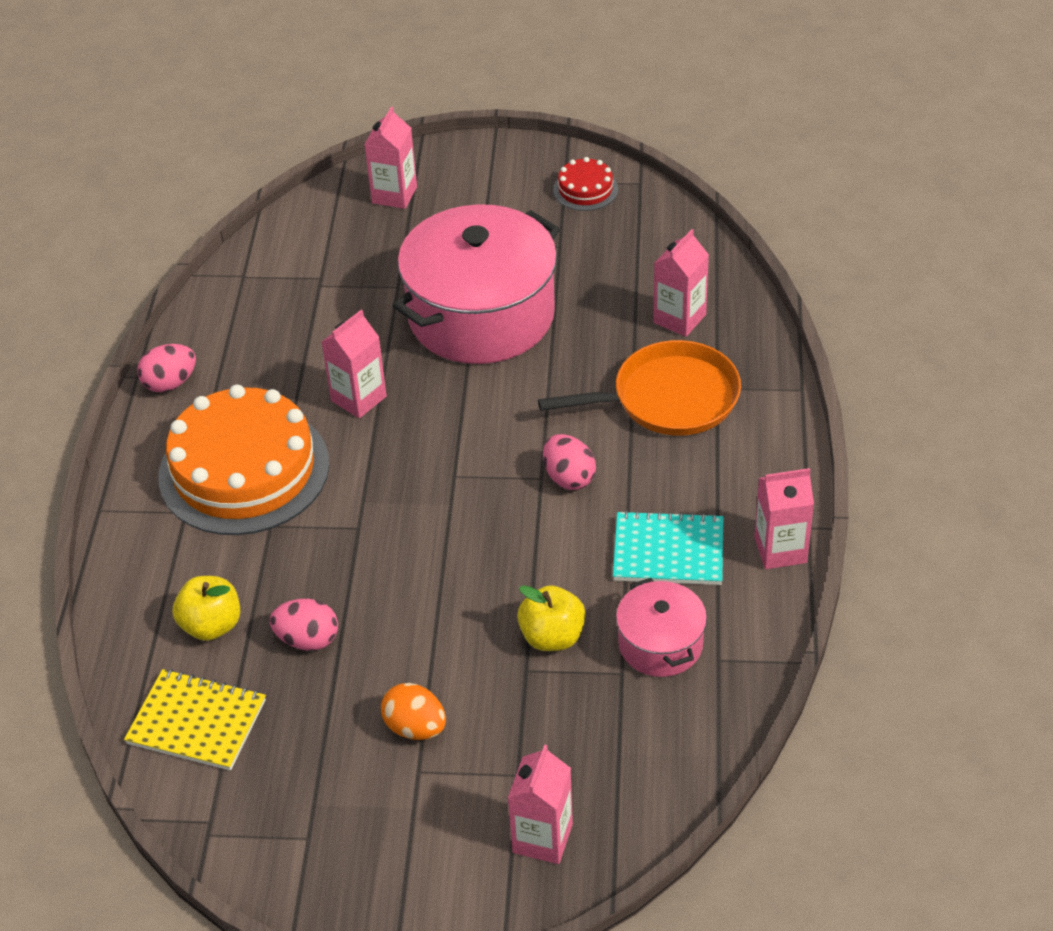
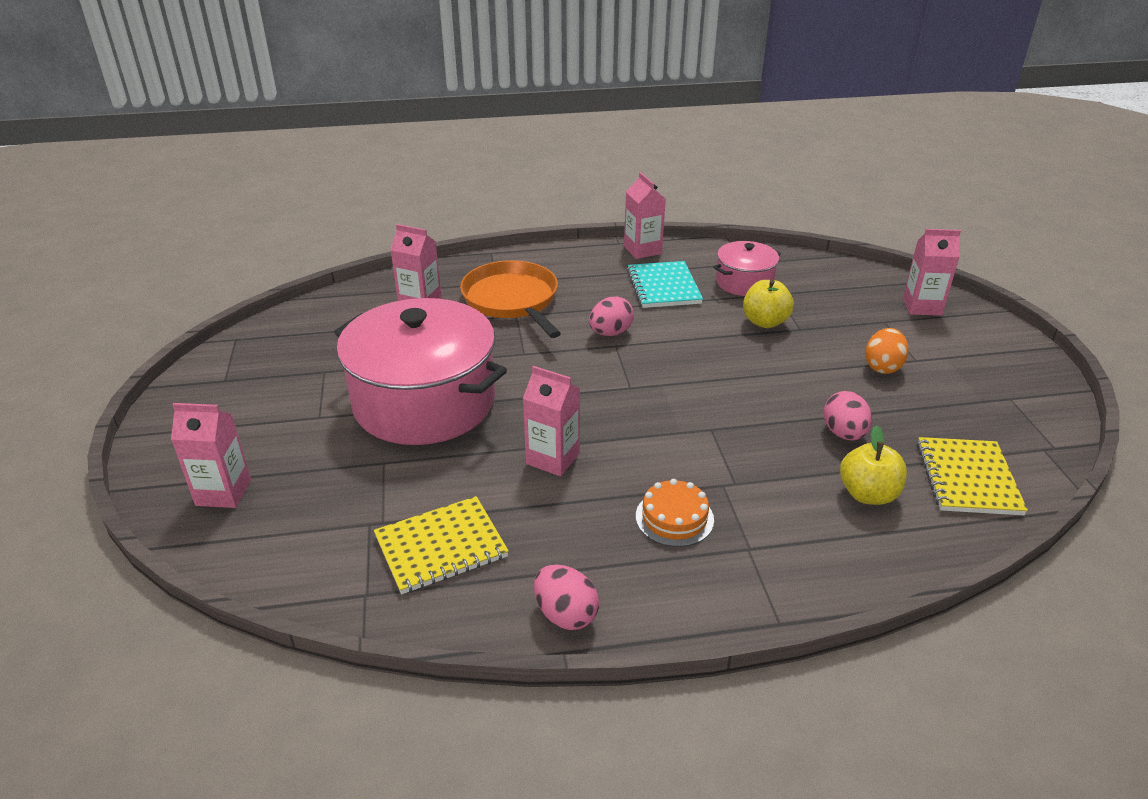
camera: 105 degrees left, 10 degrees down
orange cake [158,385,329,535] -> orange cake [636,479,714,547], size x0.44
red cake [553,157,618,211] -> none
none -> yellow notebook [374,496,509,594]

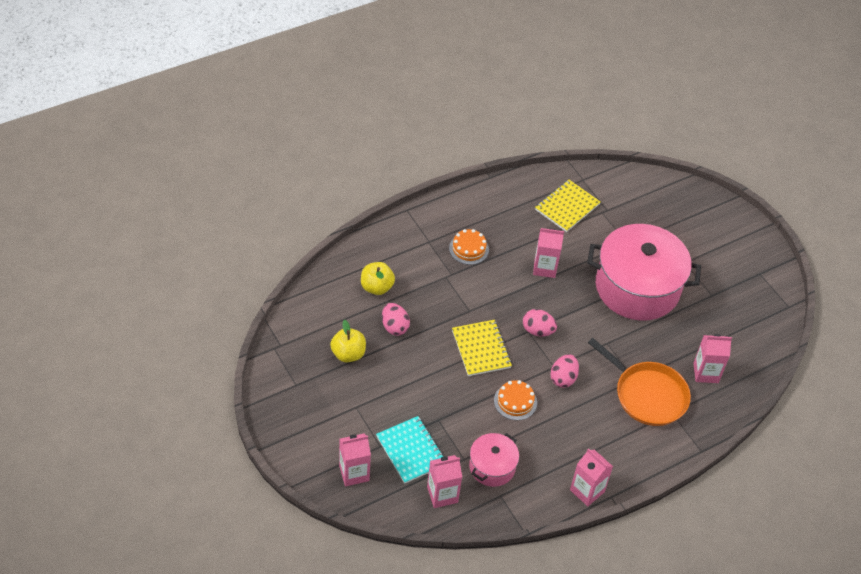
camera: 155 degrees right, 15 degrees up
pink carton [171,403,251,508] -> pink carton moved to [427,455,462,508]
pink egg [534,565,599,630] -> pink egg moved to [523,309,557,336]
turquoise notebook [627,261,703,308] -> turquoise notebook moved to [376,416,443,484]
yellow apple [743,279,794,328] -> yellow apple moved to [330,320,366,363]
orange egg [865,328,909,374] -> none
yellow notebook [917,437,1028,515] -> yellow notebook moved to [452,320,512,376]
none -> orange cake [494,380,537,420]

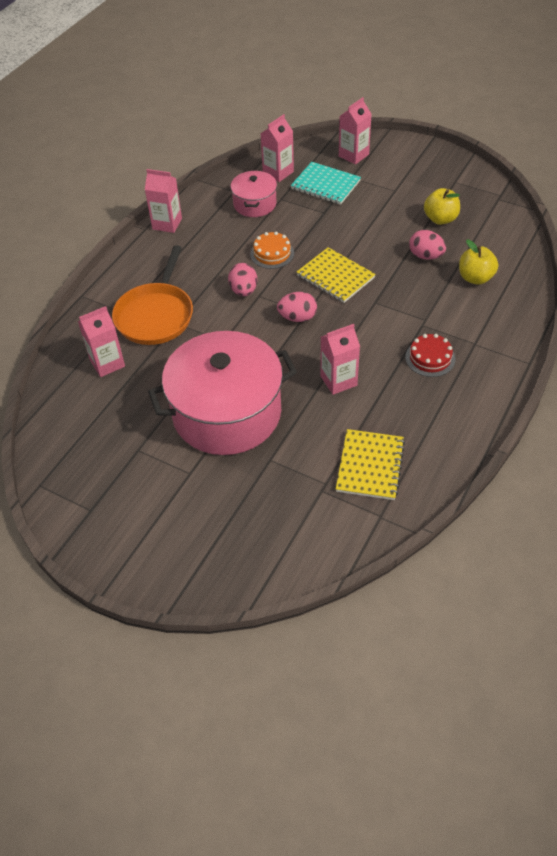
camera: 155 degrees right, 0 degrees up
orange cake [449,229,489,265] -> red cake [405,334,455,377]
orange pan [588,338,691,426] -> orange pan turned 90 degrees counterclockwise [112,245,193,345]

